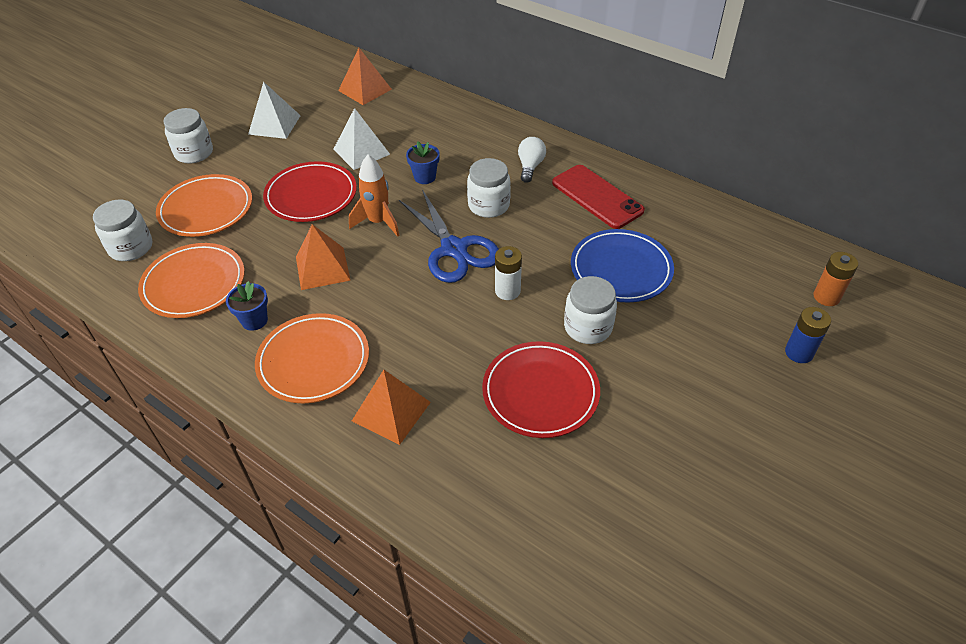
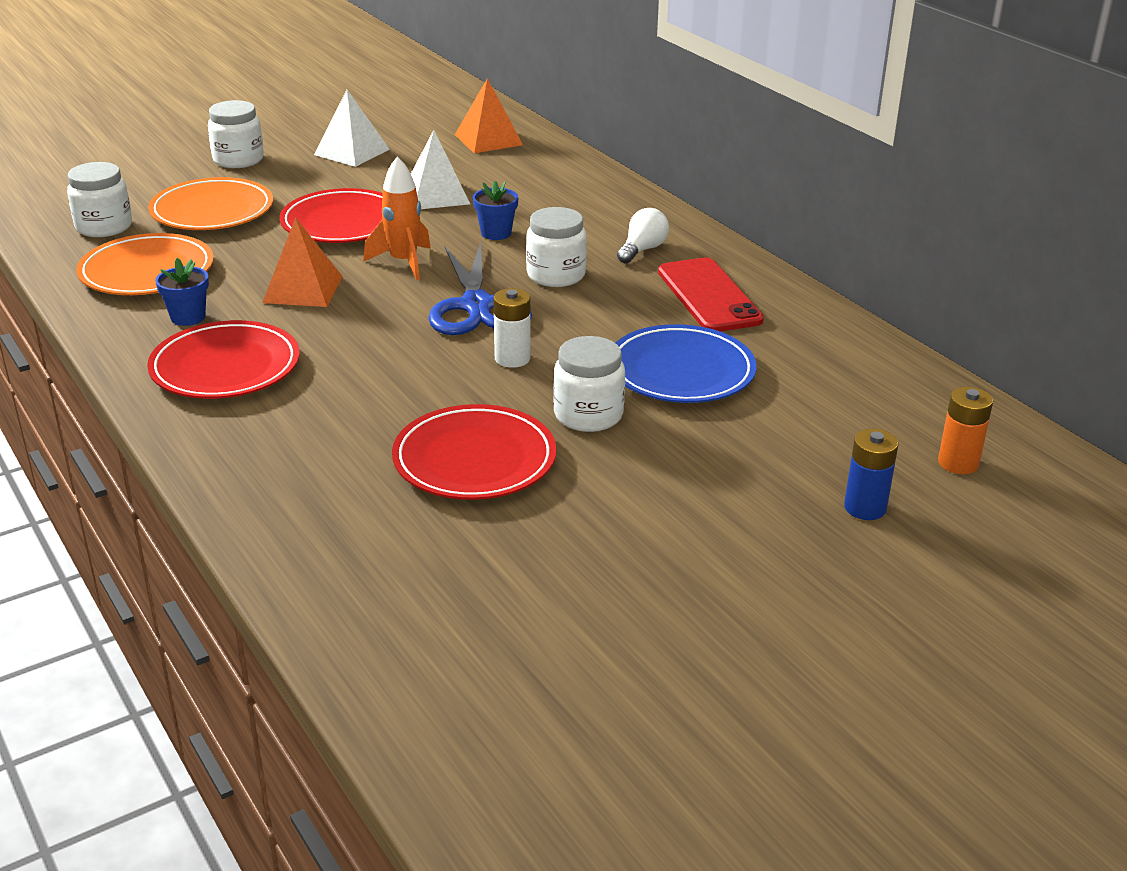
camera: 20 degrees right, 15 degrees down
orange plate [255,313,369,404] -> red plate [147,320,300,399]
orange pyramid [352,370,431,445] -> none

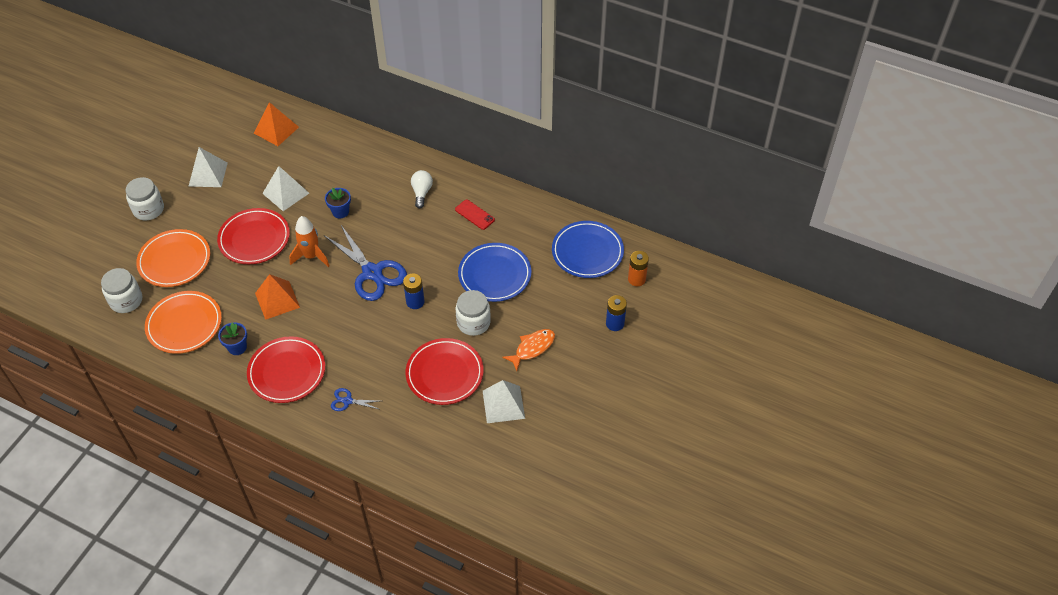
camera: 30 degrees left, 20 degrees up
white battery [493,288,531,368] -> blue battery [403,274,424,309]
white jar [526,207,587,287] -> none
red phone [658,258,764,332] -> red phone [455,200,495,230], size x0.56
none -> blue scissors [331,388,379,411]
none -> white pyramid [483,380,525,423]
none -> orange fish [502,329,555,371]
none -> blue plate [552,221,624,278]

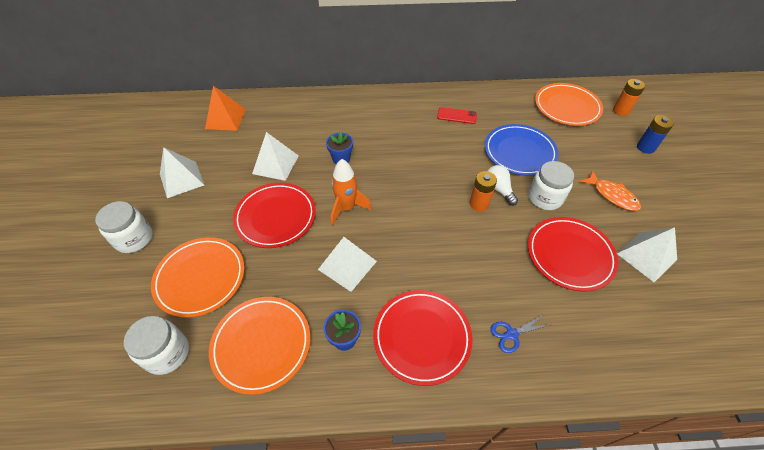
camera: 30 degrees left, 0 degrees up
orange pyramid [255,274,300,320] -> white pyramid [318,237,377,292]
blue scissors [324,225,407,301] -> none
blue battery [403,274,424,309] -> orange battery [470,171,497,212]
white light bulb [411,170,433,208] -> white light bulb moved to [487,165,518,206]
orange fish [502,329,555,371] -> orange fish turned 120 degrees clockwise [580,170,641,211]
blue plate [552,221,624,278] -> orange plate [535,83,603,126]

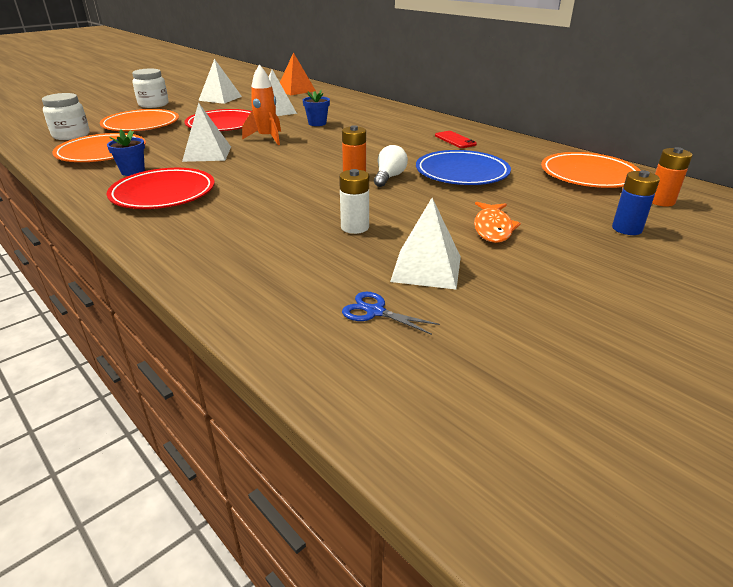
camera: 50 degrees right, 20 degrees down
blue scissors [490,315,550,353] -> blue scissors moved to [342,292,440,335]
white jar [528,161,574,210] -> none
red plate [528,217,618,292] -> white battery [339,169,369,234]

